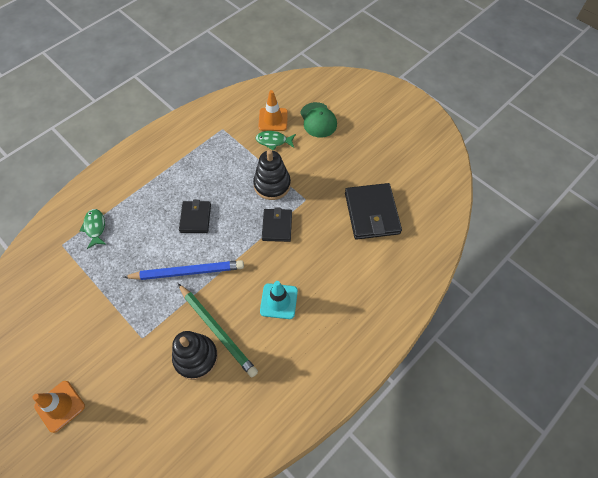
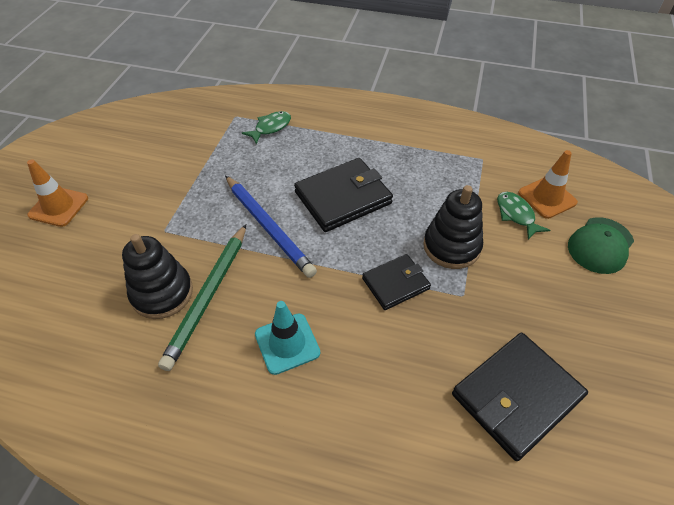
camera: 60 degrees right, 10 degrees down
black wallet [179,200,211,233] -> black wallet [294,158,393,232], size x1.65

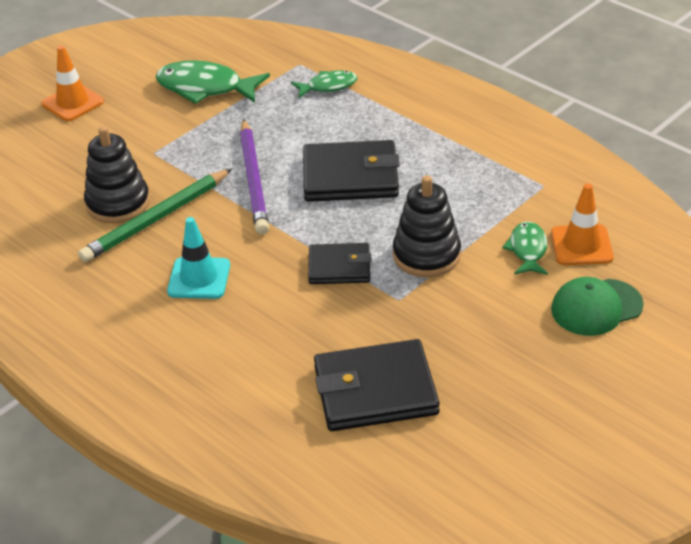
camera: 30 degrees right, 10 degrees down
blue pencil [225,175,317,278] -> purple pencil [240,119,269,235]
none -> green fish [156,60,270,104]

